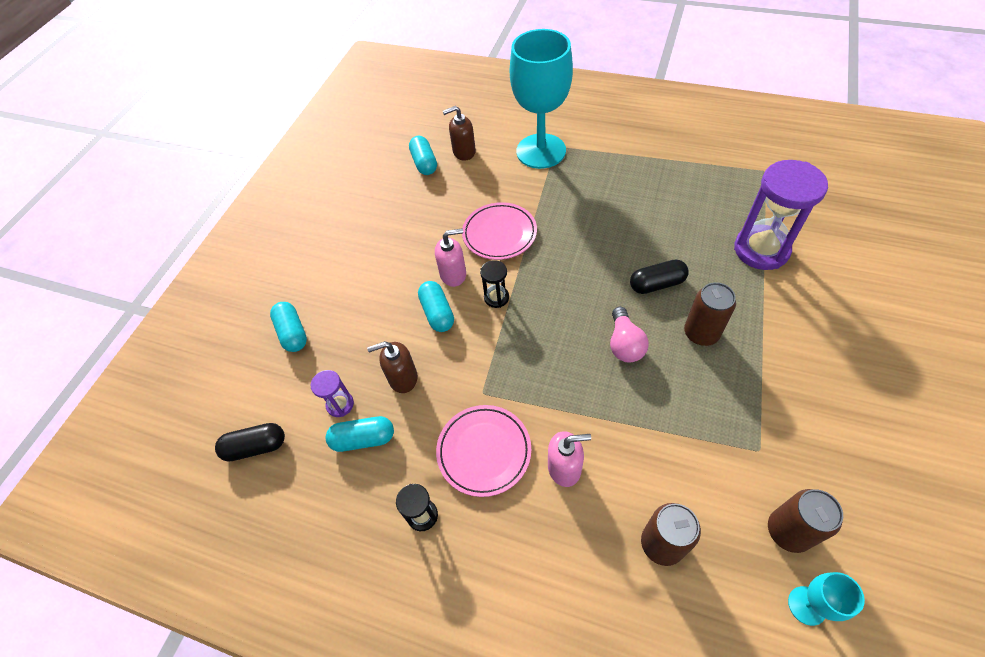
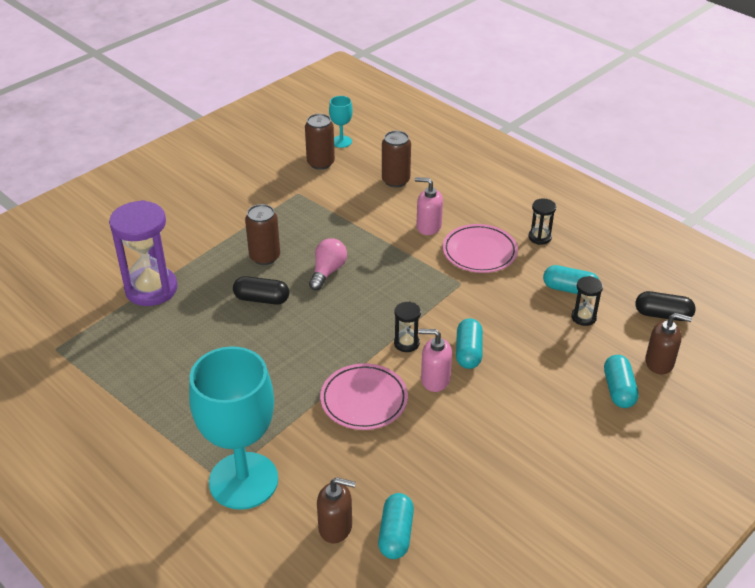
camera: 160 degrees left, 15 degrees down
purple hourglass [311,370,354,417] -> black hourglass [571,276,603,326]
brown soap dispenser [367,341,418,393] -> brown soap dispenser moved to [645,313,692,375]

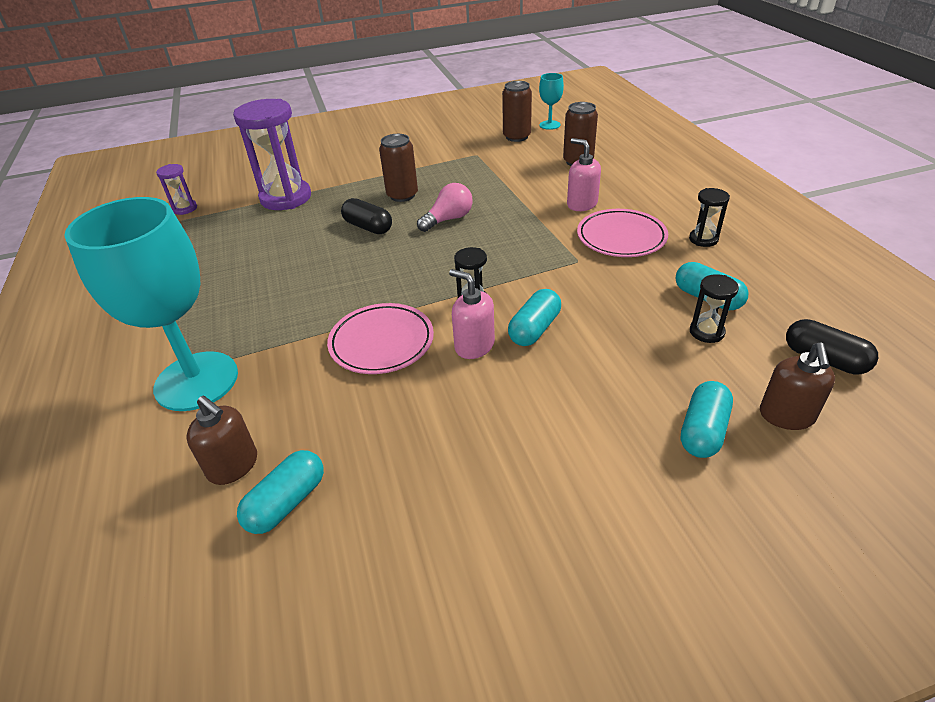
camera: 30 degrees right, 0 degrees up
brown soap dispenser [645,313,692,375] -> brown soap dispenser turned 60 degrees clockwise [760,343,835,430]
none -> purple hourglass [156,164,197,215]

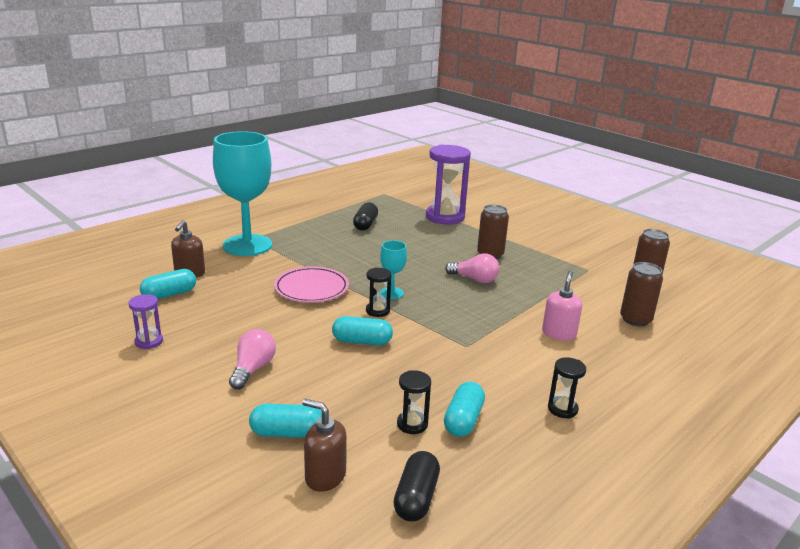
camera: 60 degrees right, 15 degrees down
purple hourglass [156,164,197,215] -> purple hourglass moved to [129,294,163,349]
turquoise capsule [237,450,324,534] -> turquoise capsule turned 45 degrees counterclockwise [140,269,196,299]
black capsule [341,198,392,234] -> black capsule moved to [353,202,378,231]
pink soap dispenser [449,269,495,359] -> none
turquoise goblet [539,73,564,130] -> turquoise goblet moved to [380,240,407,299]
pink plate [577,209,668,257] -> none
brown soap dispenser [760,343,835,430] -> brown soap dispenser turned 45 degrees clockwise [302,399,347,492]
none -> pink light bulb [229,329,276,389]

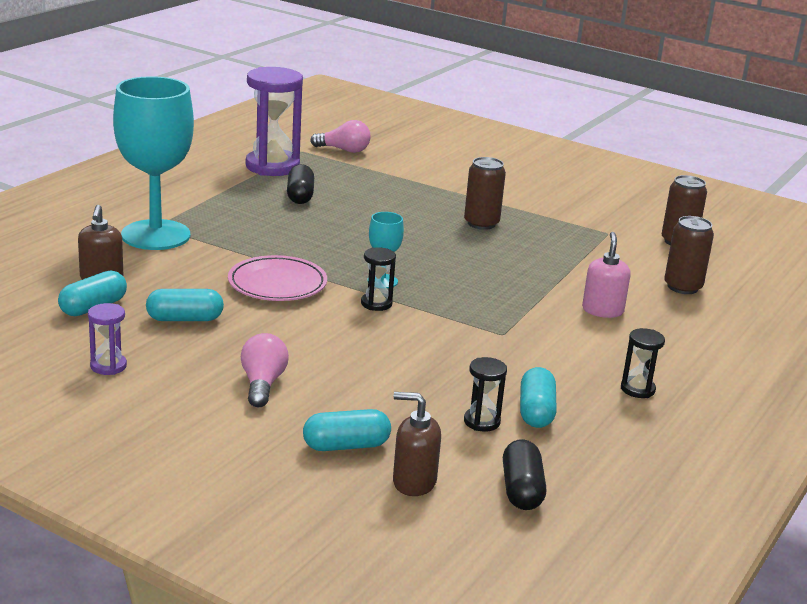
camera: 15 degrees left, 0 degrees up
turquoise capsule [332,316,393,345] -> turquoise capsule moved to [146,289,224,321]
purple hourglass [426,145,471,225] -> purple hourglass moved to [246,67,303,176]
pink light bulb [445,253,499,283] -> pink light bulb moved to [310,120,371,153]

